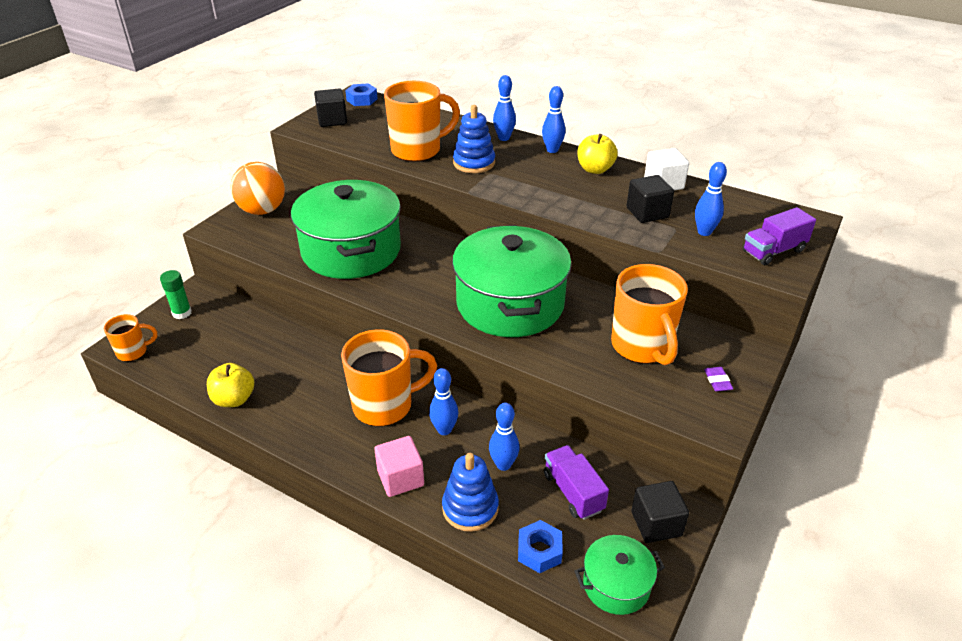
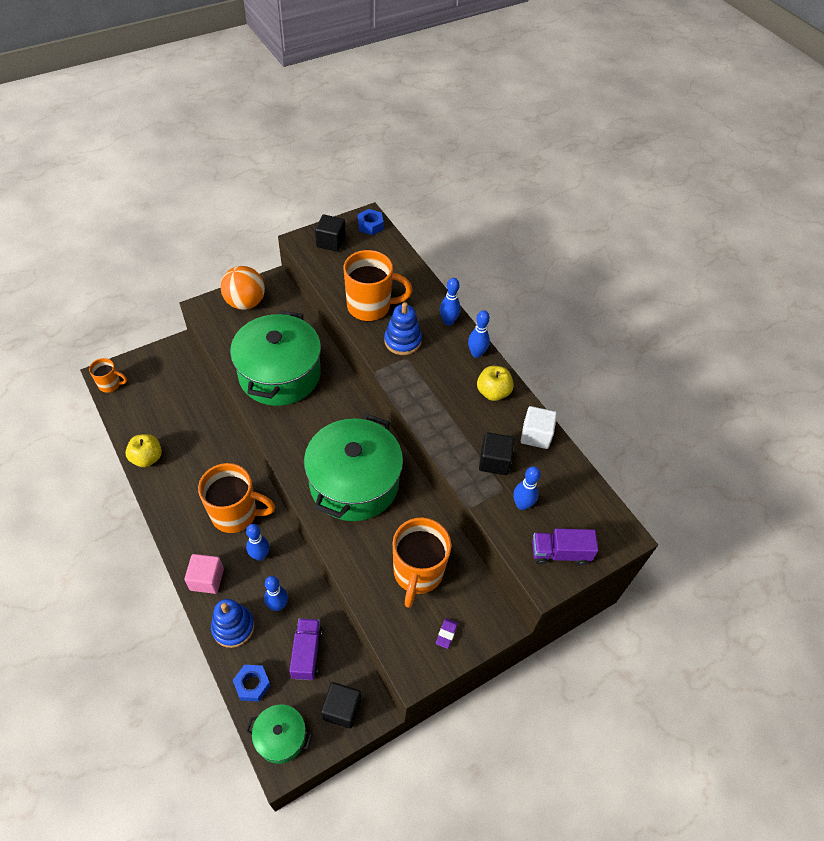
camera: 25 degrees right, 15 degrees up
green glue stick [160,270,192,319] -> none

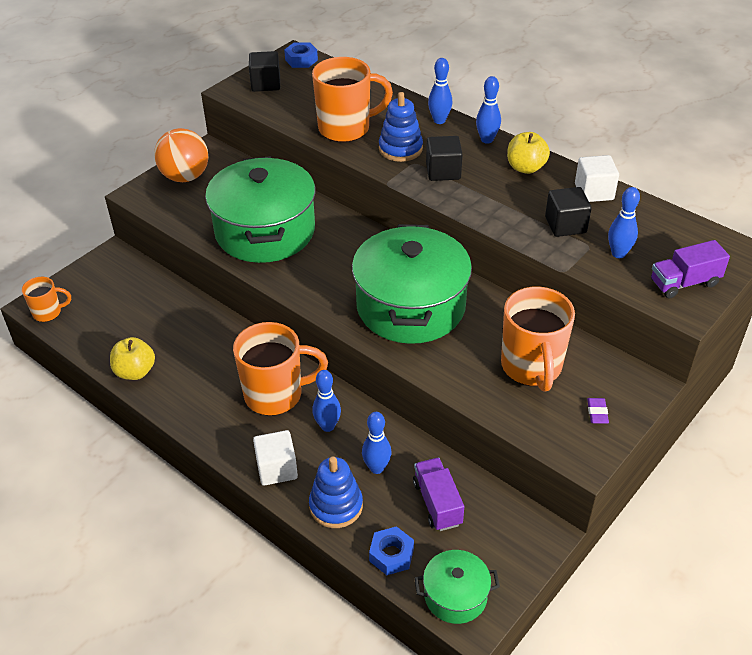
camera: 15 degrees left, 10 degrees down
pink cube [184,554,224,594] -> white cube [253,430,298,486]
black cube [321,682,361,729] -> black cube moved to [426,136,463,181]

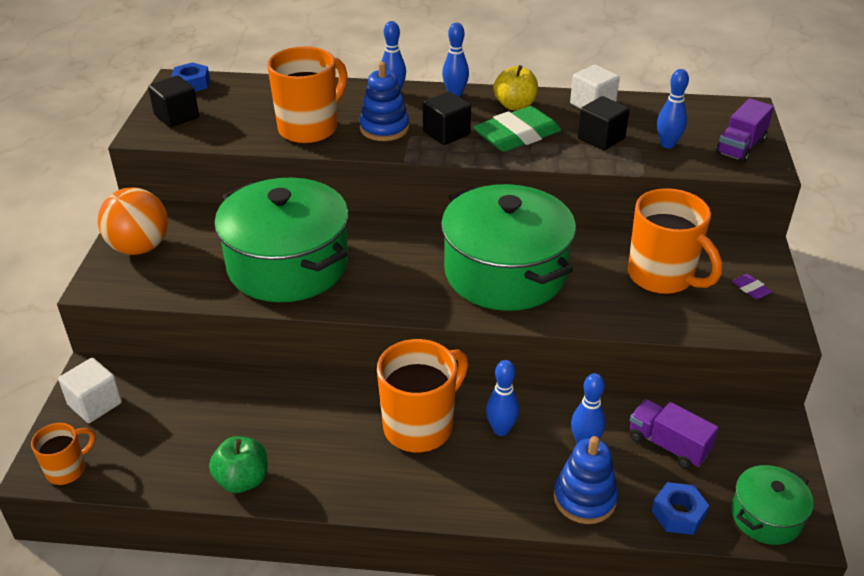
camera: 35 degrees left, 5 degrees down
yellow apple [110,337,155,380] -> green apple [209,436,268,493]
white cube [253,430,298,486] -> white cube moved to [58,358,122,423]
none -> green eraser [473,106,562,152]

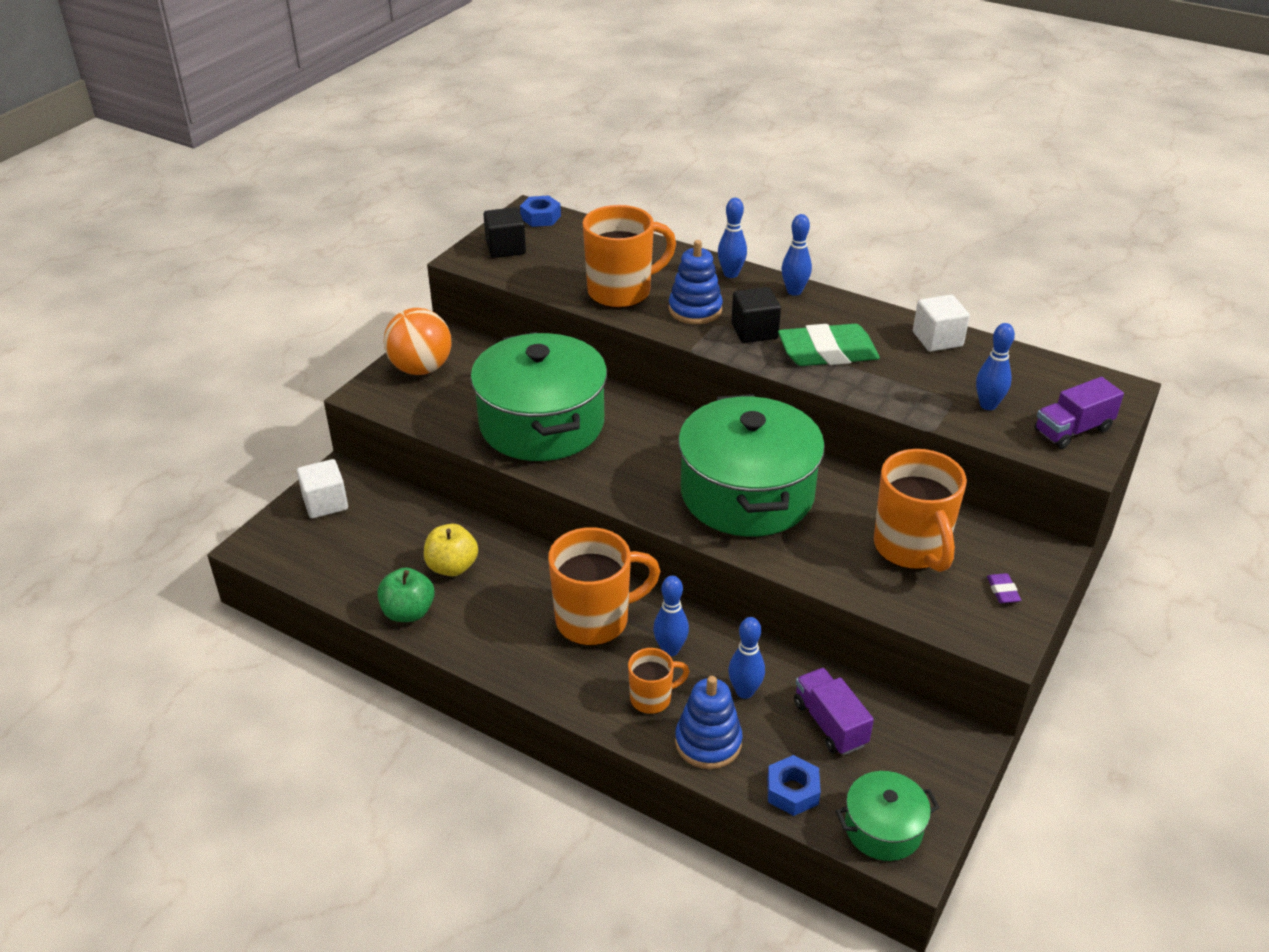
camera: 25 degrees right, 0 degrees up
orange mug [31,423,96,485] -> orange mug moved to [628,648,690,714]
yellow apple [494,65,538,110] -> yellow apple moved to [424,524,478,576]
black cube [577,96,630,150] -> none

